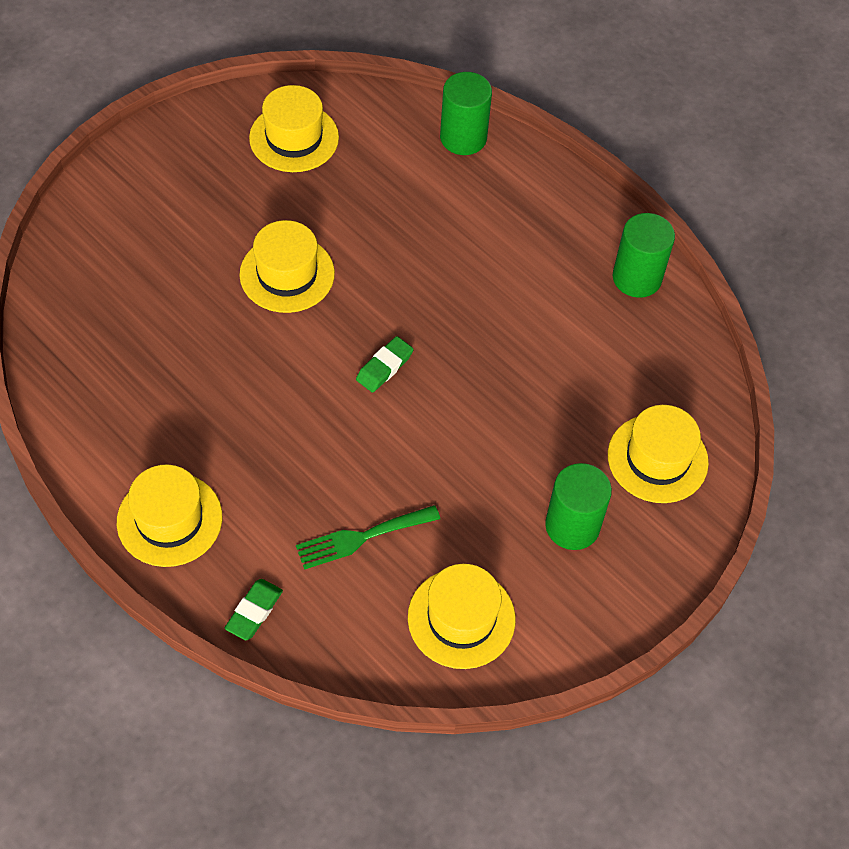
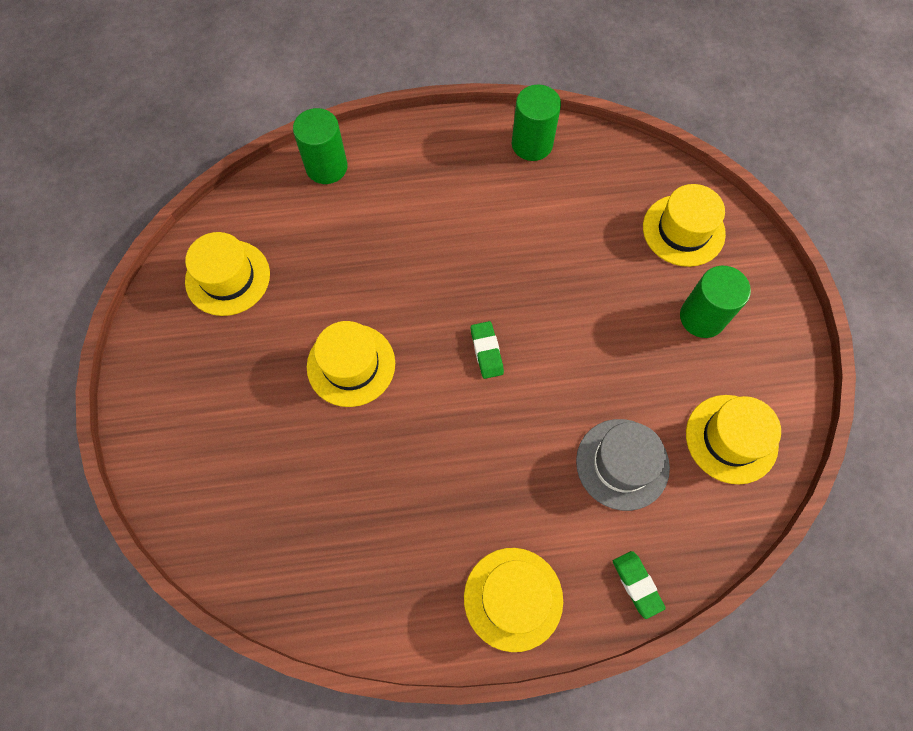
camera: 50 degrees left, 10 degrees up
green fork [296,505,440,570] -> grey hat [576,419,670,511]

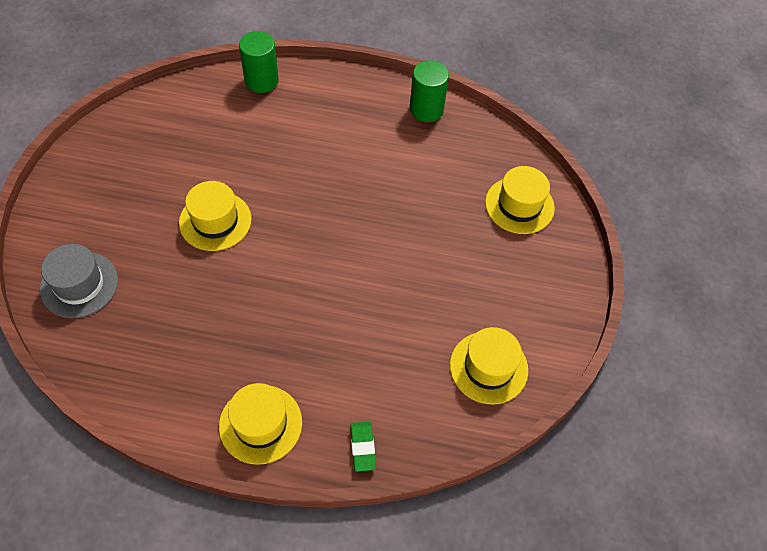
camera: 15 degrees right, 10 degrees down
yellow hat [185,232,270,316] -> none
green eraser [471,321,504,379] -> none
grey hat [576,419,670,511] -> grey hat moved to [40,244,118,318]
green cylinder [680,266,751,338] -> none

